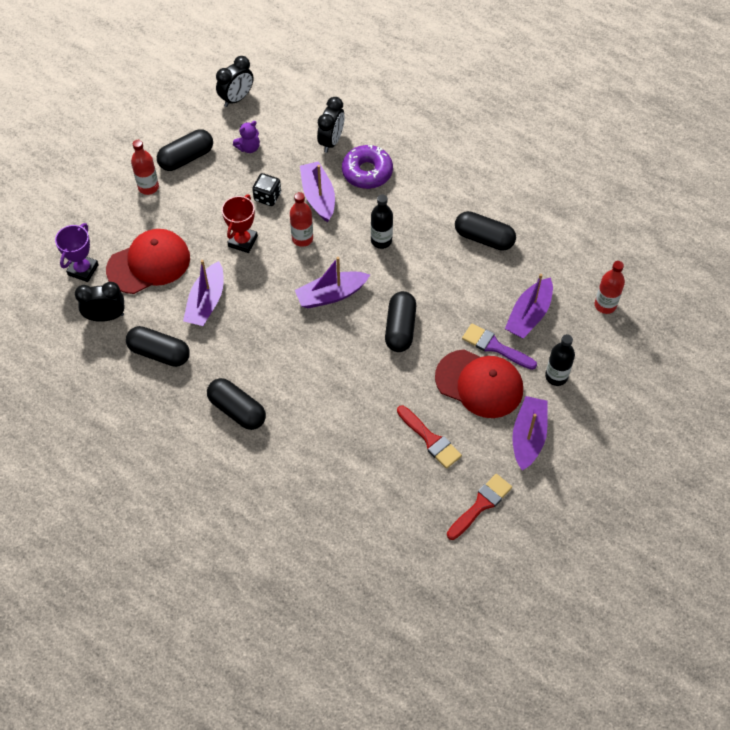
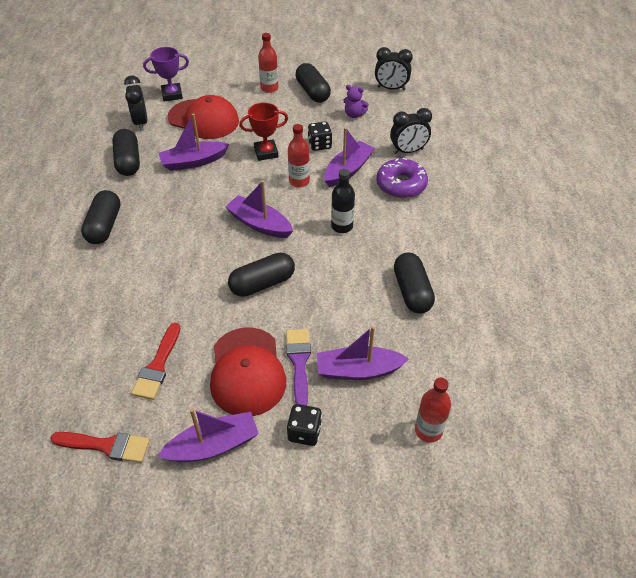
camera: 55 degrees right, 10 degrees down
black clock [75,282,125,322] -> black clock turned 150 degrees counterclockwise [124,75,147,131]
black capsule [157,129,213,171] -> black capsule turned 45 degrees clockwise [296,63,331,103]
black bottle [545,334,575,386] -> black dice [287,404,322,446]

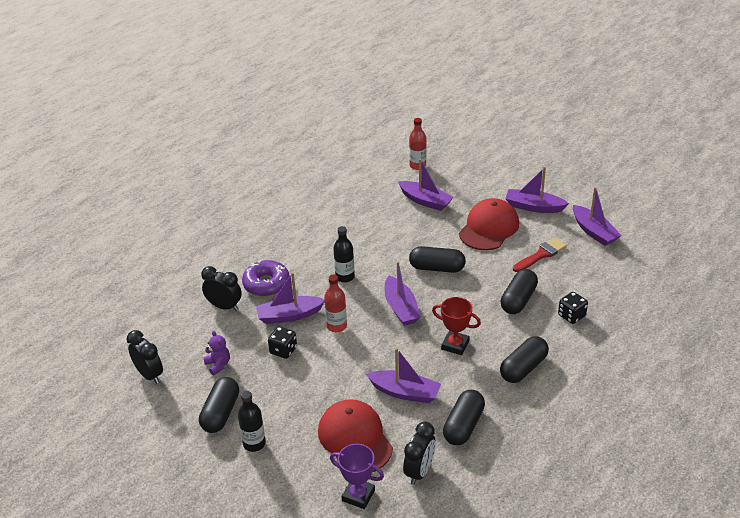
camera: 140 degrees left, 10 degrees down
red brush [50,432,150,463] -> purple boat [573,187,622,246]
red trophy [239,102,288,161] -> red trophy moved to [432,297,481,355]
red bottle [258,33,278,93] -> black bottle [238,391,266,452]
purple brush [286,329,311,406] -> none
black dice [287,404,322,446] -> black dice moved to [558,292,588,324]
black capsule [394,253,435,314] -> black capsule moved to [501,269,538,314]

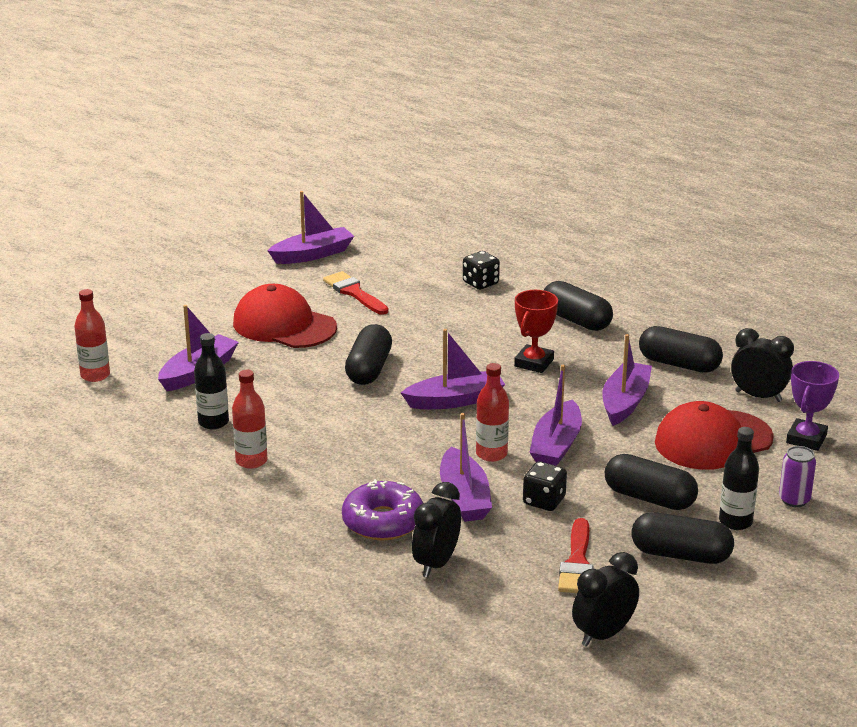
camera: 90 degrees left, 10 degrees down
purple teddy bear [203,331,230,375] -> red brush [558,518,594,593]
black bottle [333,226,355,283] -> black bottle moved to [194,333,229,429]
black capsule [501,269,538,314] -> black capsule moved to [605,454,698,510]
purple boat [505,167,569,213] -> purple boat moved to [529,365,582,466]
none -> red bottle [232,370,267,469]
none -> purple can [779,446,816,507]

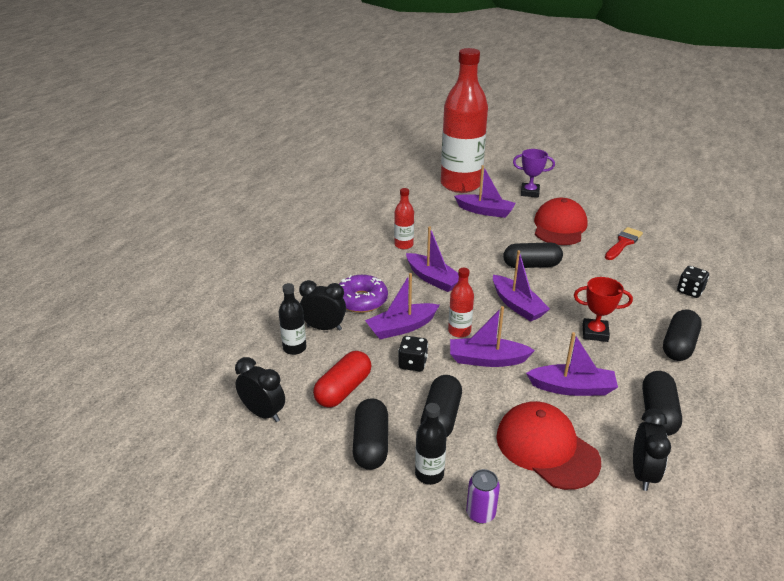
camera: 75 degrees right, 5 degrees up
red bottle [74,289,110,382] -> red bottle [441,48,488,193], size x2.48
black bottle [194,333,229,429] -> black bottle moved to [279,283,307,355]
purple boat [268,191,354,264] -> purple boat moved to [406,226,459,292]
red brush [558,518,594,593] -> red capsule [313,351,372,408]
purple trophy [786,361,839,451] -> purple trophy moved to [513,149,555,197]

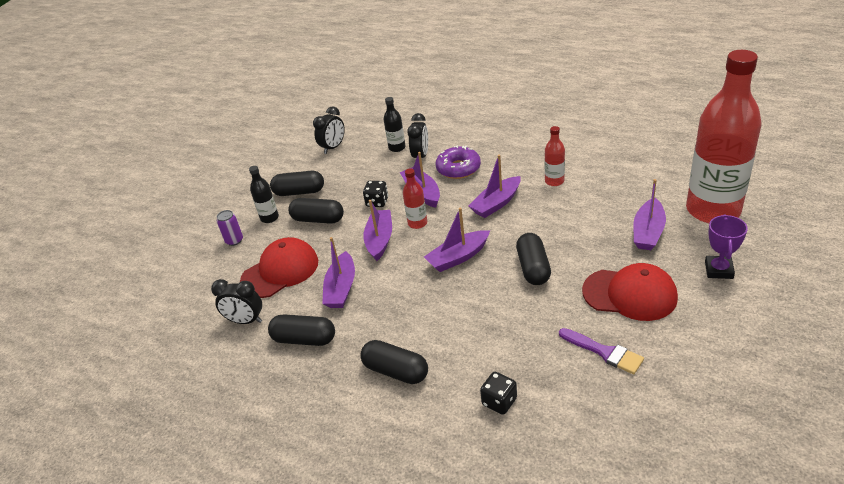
camera: 95 degrees right, 5 degrees up
red capsule [313,351,372,408] -> none
red trophy [574,277,633,342] -> none
red brush [605,227,643,260] -> purple brush [559,328,644,374]

